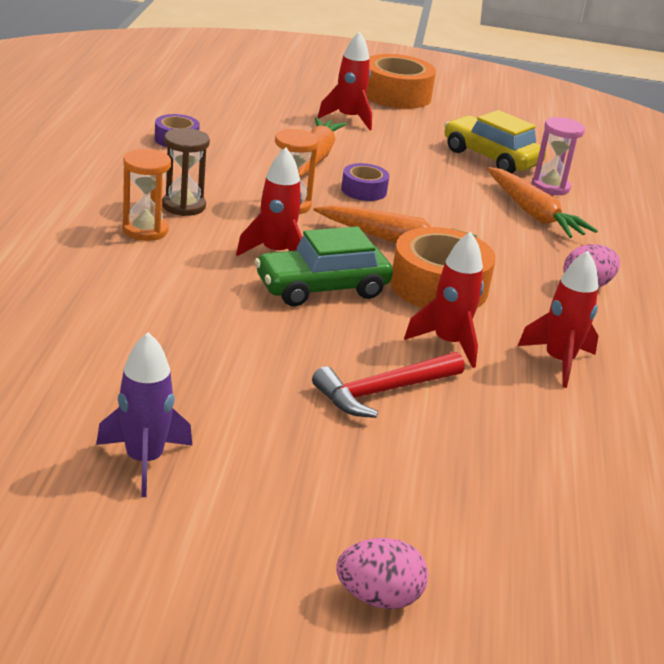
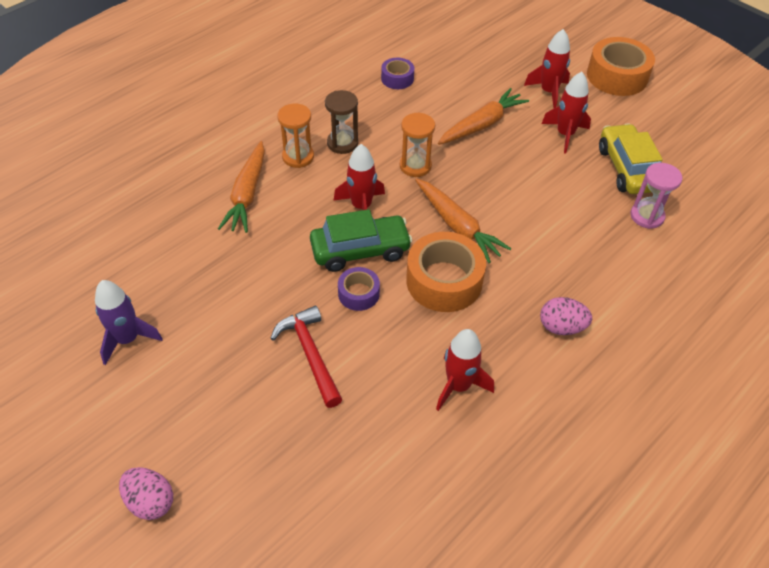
camera: 40 degrees right, 20 degrees up
green car [255,226,393,307] -> green car turned 150 degrees clockwise [310,209,413,272]
red hammer [312,352,465,418] -> red hammer turned 60 degrees clockwise [270,306,342,408]
purple tape [341,163,389,201] -> purple tape moved to [338,267,380,311]
red rocket [404,232,484,368] -> red rocket moved to [541,72,591,154]
orange carrot [487,167,598,238] -> orange carrot moved to [218,141,265,233]

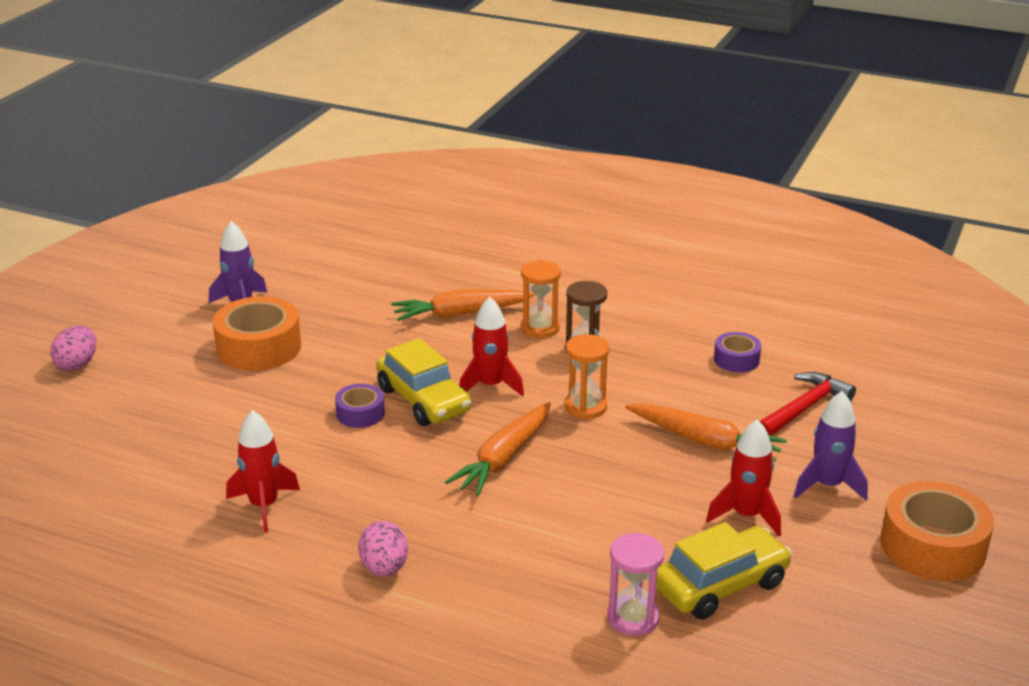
camera: 70 degrees right, 20 degrees down
red hammer [270,306,342,408] -> red hammer moved to [760,372,856,436]
green car [310,209,413,272] -> yellow car [376,338,471,426]
orange tape [406,232,486,312] -> orange tape moved to [213,296,301,371]
red rocket [524,29,570,108] -> purple rocket [794,391,868,501]

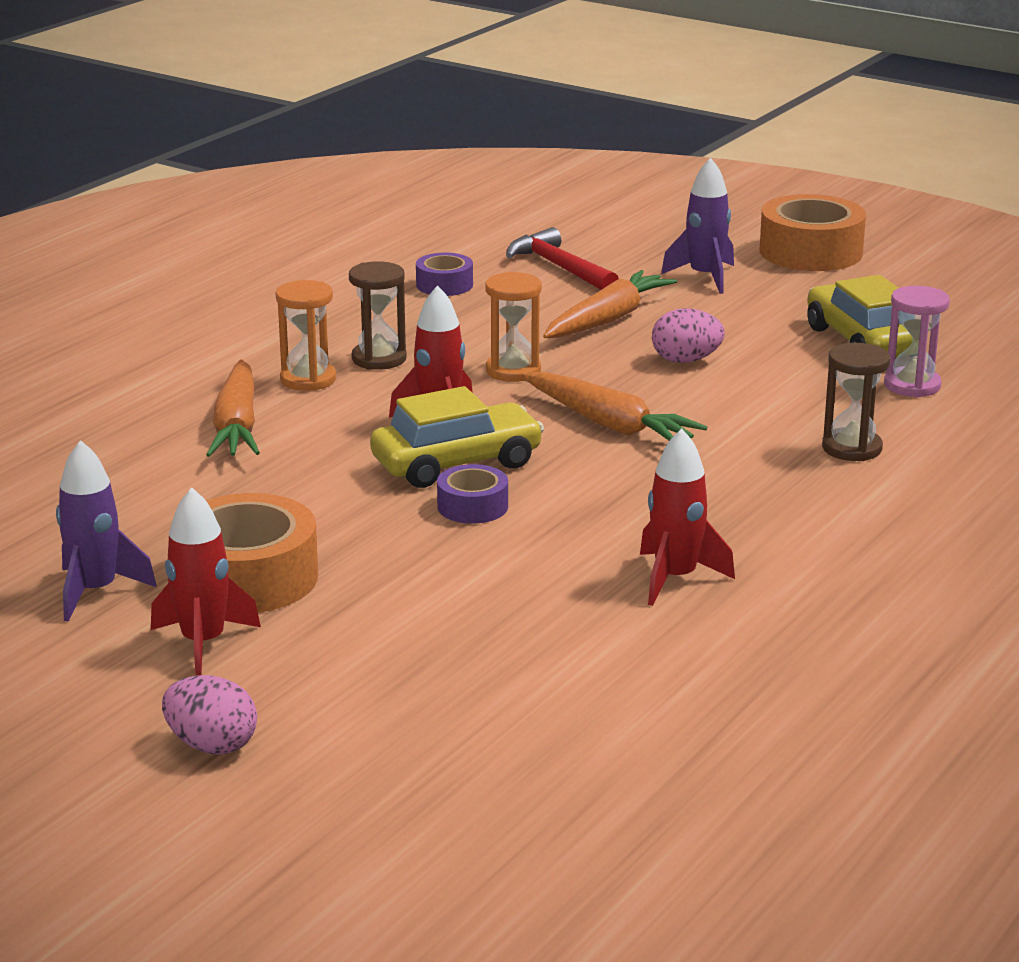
camera: 80 degrees left, 5 degrees down
pink egg [358,521,408,577] -> pink egg moved to [652,308,725,363]
red rocket [706,419,781,536] -> red rocket moved to [151,487,261,676]
none -> brown hourglass [822,343,890,461]

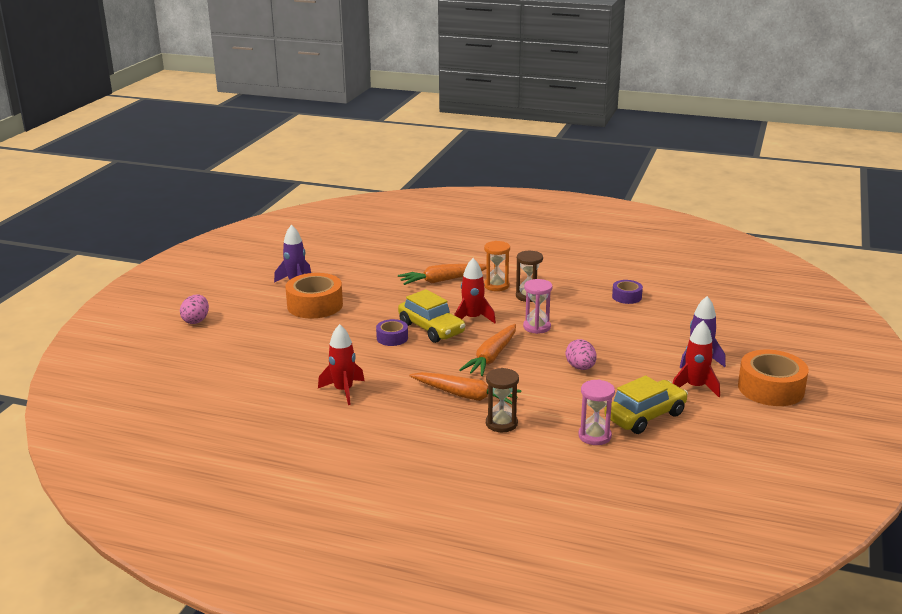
camera: 75 degrees right, 0 degrees up
red rocket [151,487,261,676] -> red rocket moved to [673,321,720,397]
orange hourglass [485,272,542,382] -> pink hourglass [523,279,553,334]
red hammer [506,227,619,290] -> none
orange carrot [543,270,677,338] -> orange carrot moved to [410,372,521,404]

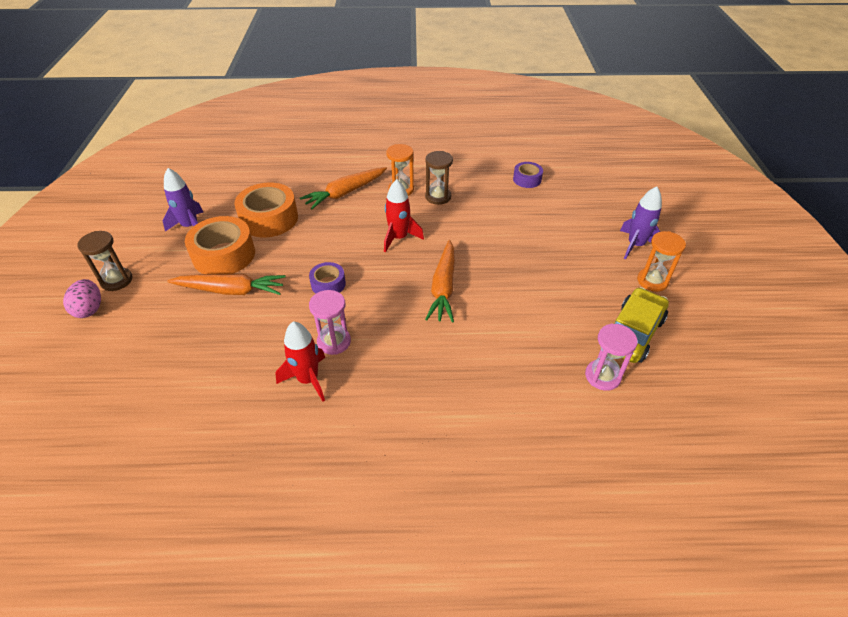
camera: 20 degrees left, 20 degrees up
yellow car [398,289,466,343] -> none
orange carrot [410,372,521,404] -> orange carrot moved to [167,274,286,295]
brown hourglass [486,368,519,432] -> brown hourglass moved to [77,231,133,291]
pink hourglass [523,279,553,334] -> pink hourglass moved to [309,290,351,355]
pink egg [566,339,597,370] -> none
red rocket [673,321,720,397] -> orange hourglass [637,231,686,292]
orange tape [738,350,809,406] -> orange tape moved to [234,182,298,238]

